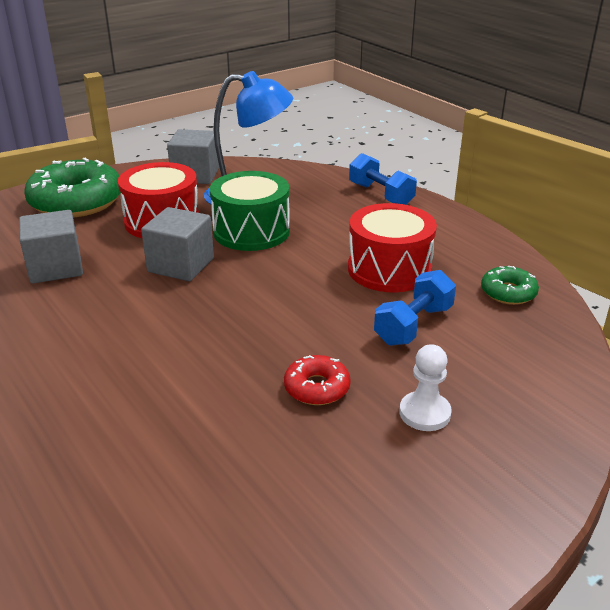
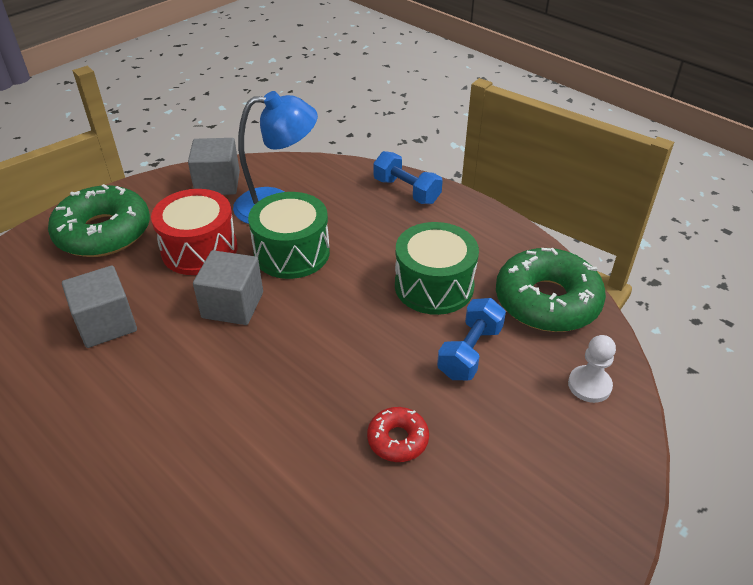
camera: 10 degrees left, 10 degrees up
red drum [348,203,437,292] -> green drum [395,222,479,315]
white pawn [400,344,452,431] -> white pawn moved to [568,335,616,403]
green donut [481,266,539,305] -> green donut [496,248,606,332], size x2.06

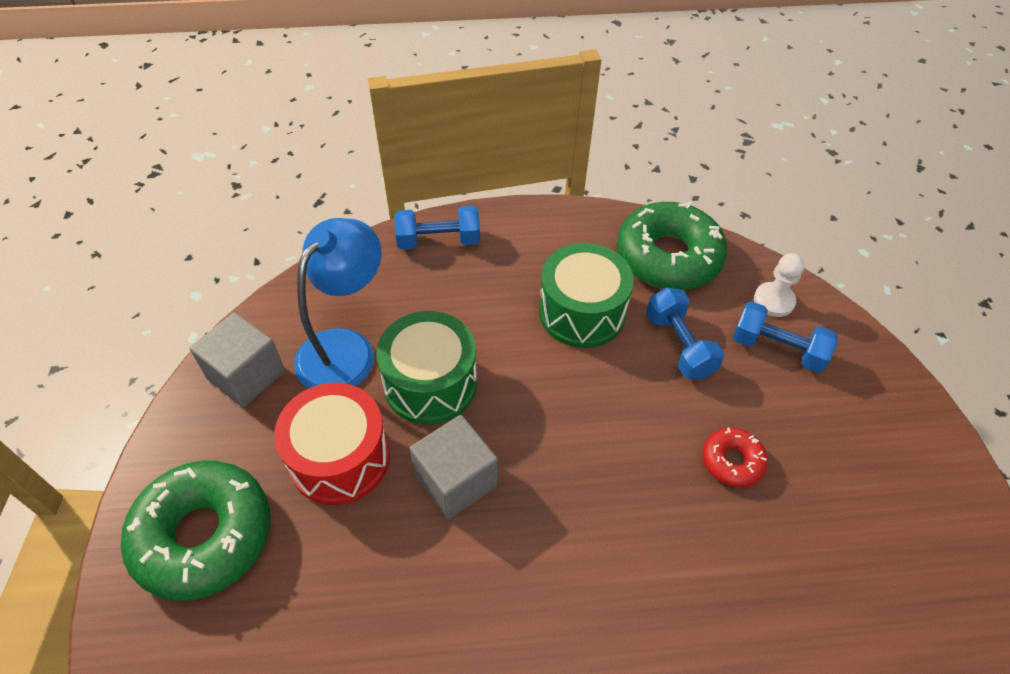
camera: 50 degrees left, 10 degrees up
grey cube [62,265,137,348] -> none
none -> blue dumbbell [733,301,838,373]

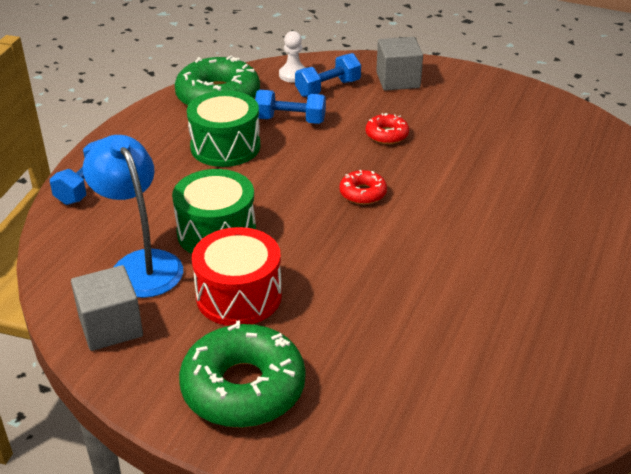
camera: 60 degrees left, 15 degrees down
grey cube [410,415,498,519] -> grey cube moved to [376,37,423,90]
none -> red donut [339,170,387,204]

